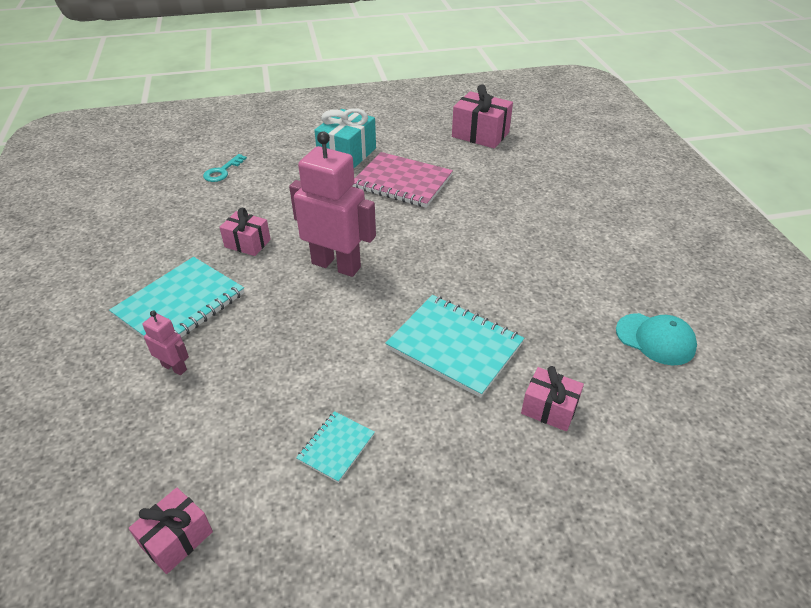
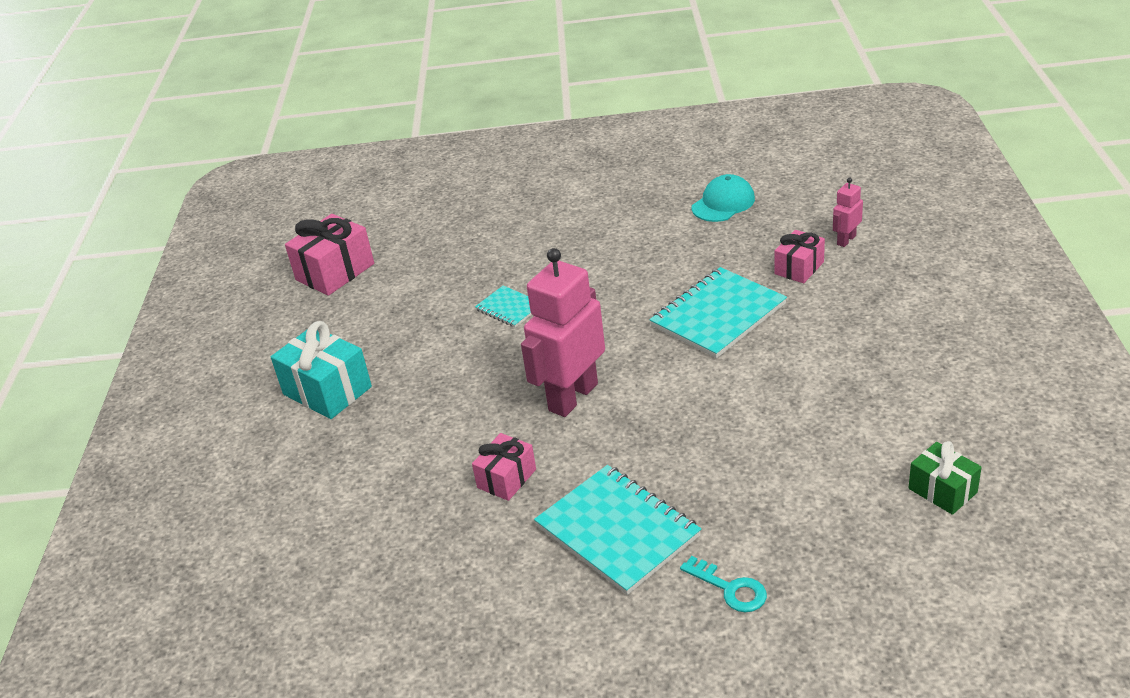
camera: 75 degrees left, 5 degrees down
pink gift [129,487,213,574] -> green gift [908,441,982,515]
pink robot [143,311,189,375] -> pink robot moved to [833,177,863,247]
turquoise key [203,154,247,182] -> turquoise key moved to [680,556,767,612]
turquoise notebook [296,411,375,483] -> turquoise notebook moved to [475,285,532,327]
pink notebook [352,152,453,208] -> none

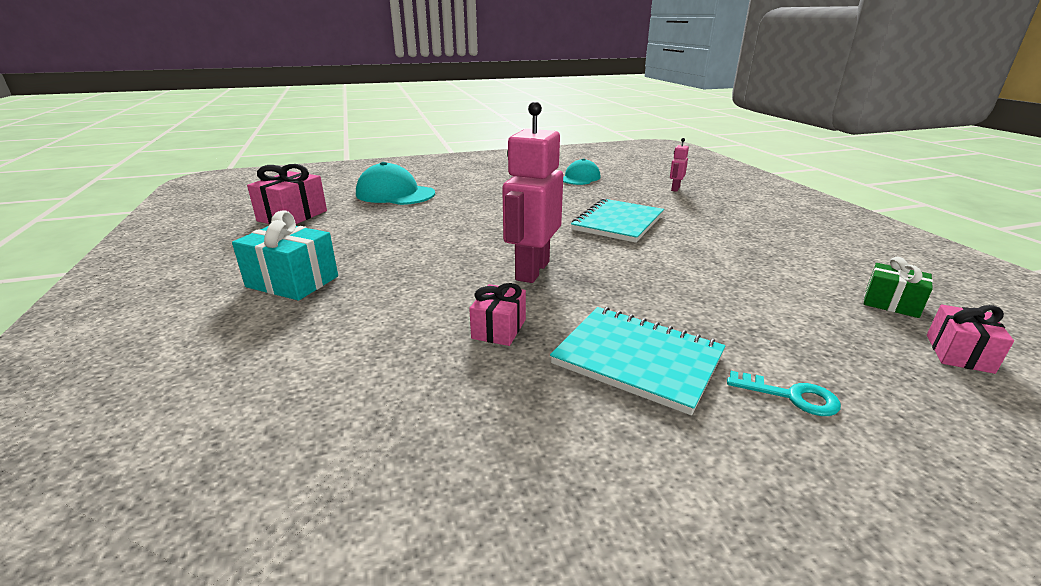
camera: 20 degrees left, 10 degrees down
turquoise notebook [475,285,532,327] -> none
pink gift [774,230,825,283] -> pink gift moved to [927,305,1014,374]
none -> turquoise cap [356,162,435,205]

